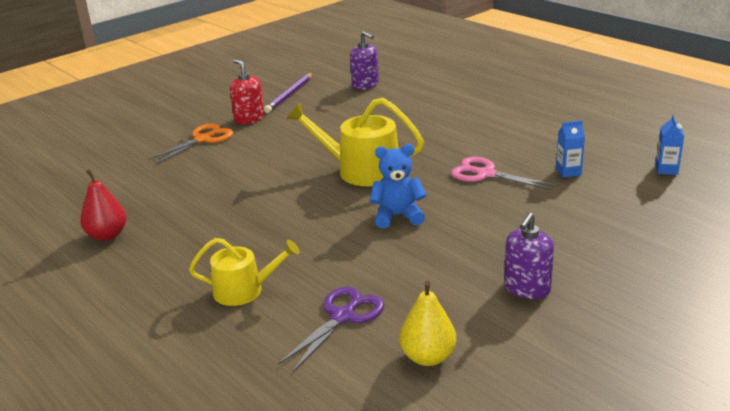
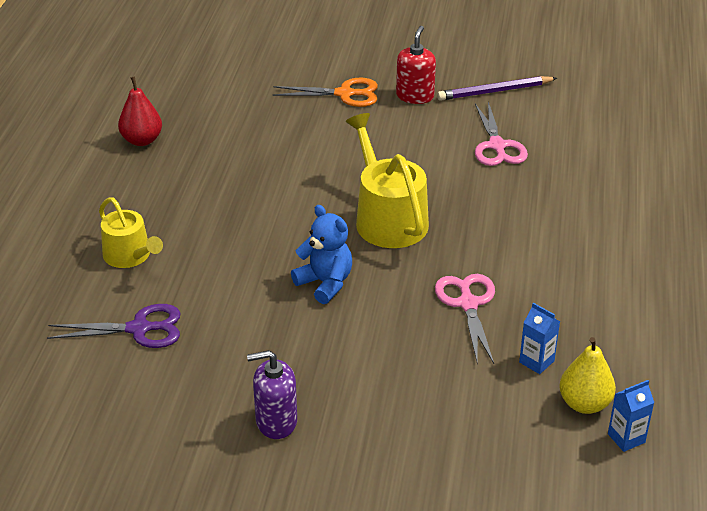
camera: 50 degrees right, 10 degrees up
purple soap dispenser [350,31,379,90] -> none
yellow pear [399,281,456,366] -> yellow pear moved to [559,337,616,414]
none -> pink scissors [475,102,528,166]

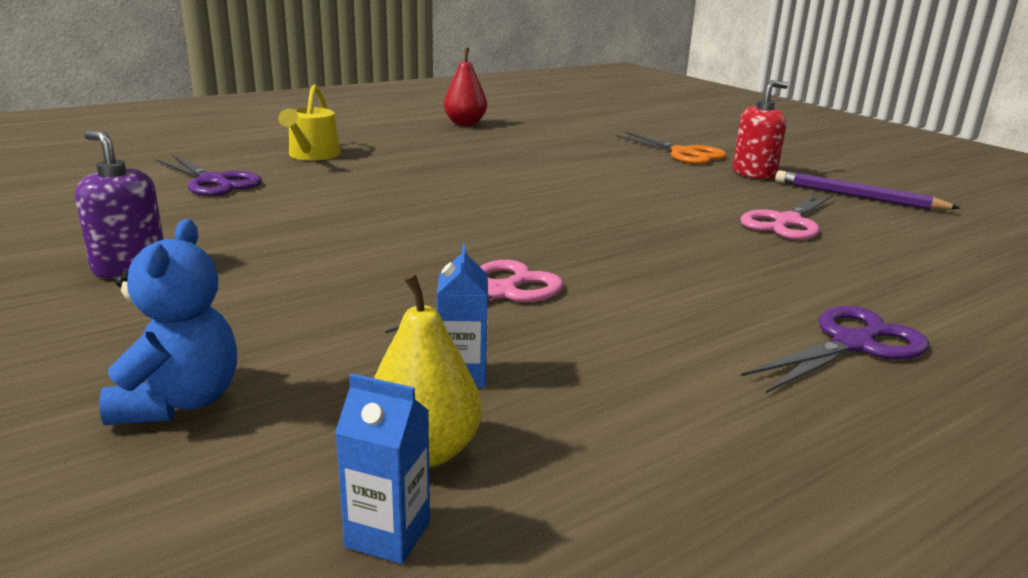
camera: 45 degrees right, 15 degrees down
blue teddy bear [291,205,352,304] -> blue teddy bear moved to [99,219,237,425]
yellow watering can [346,113,429,248] -> none
none -> purple scissors [741,306,929,393]

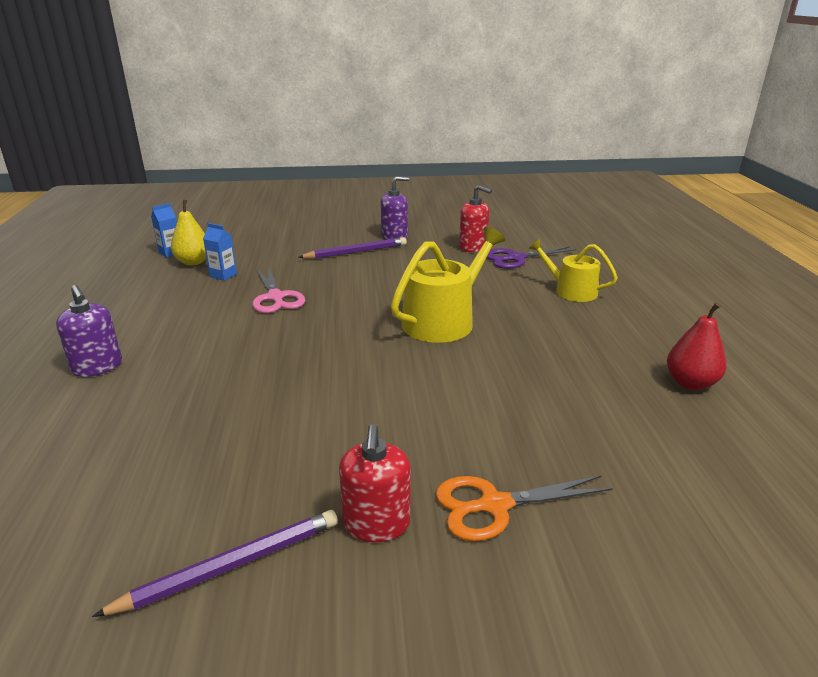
camera: 120 degrees right, 5 degrees up
blue teddy bear [99,219,237,425] -> none
pink scissors [741,193,834,240] -> none
purple scissors [741,306,929,393] -> purple soap dispenser [56,285,122,377]
none -> purple pencil [299,237,407,259]
none -> yellow watering can [391,227,505,343]
none -> red soap dispenser [459,185,492,252]

